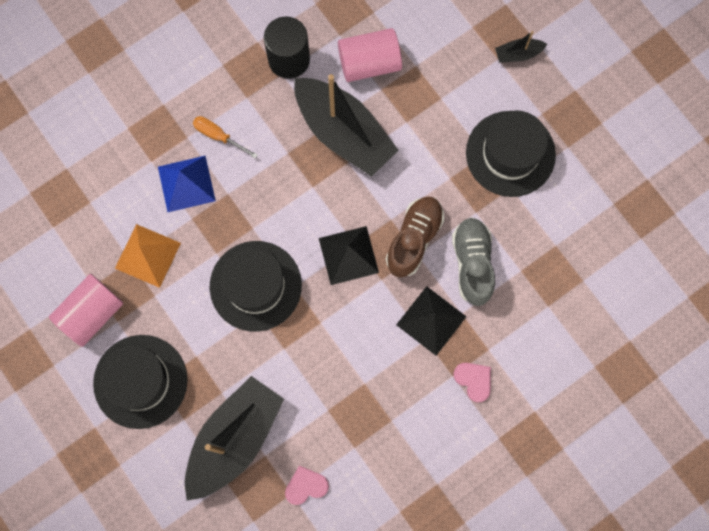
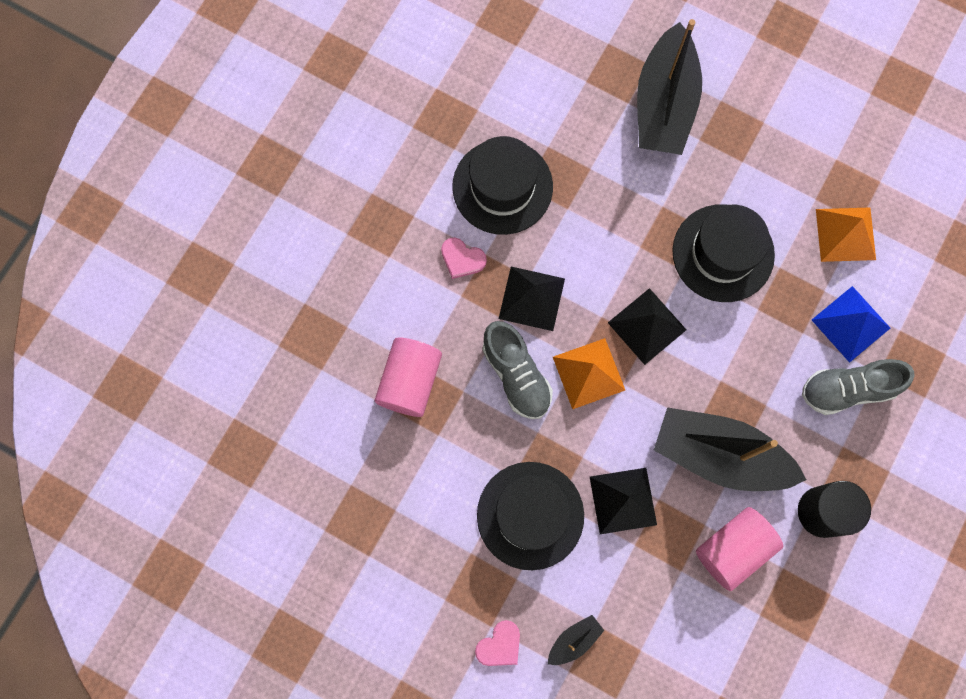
camera: 155 degrees right, 0 degrees up
pink cylinder [49,274,123,347] -> pink cylinder moved to [375,338,442,417]
black hat [93,335,188,429] -> black hat moved to [452,136,553,235]
orange screwdriver [193,116,258,159] -> grey shoe [802,359,914,415]
pink heart [285,466,329,505] -> pink heart moved to [475,620,520,666]
brown shoe [386,196,444,278] -> orange pyramid [553,338,625,409]
none -> black pyramid [590,468,657,534]

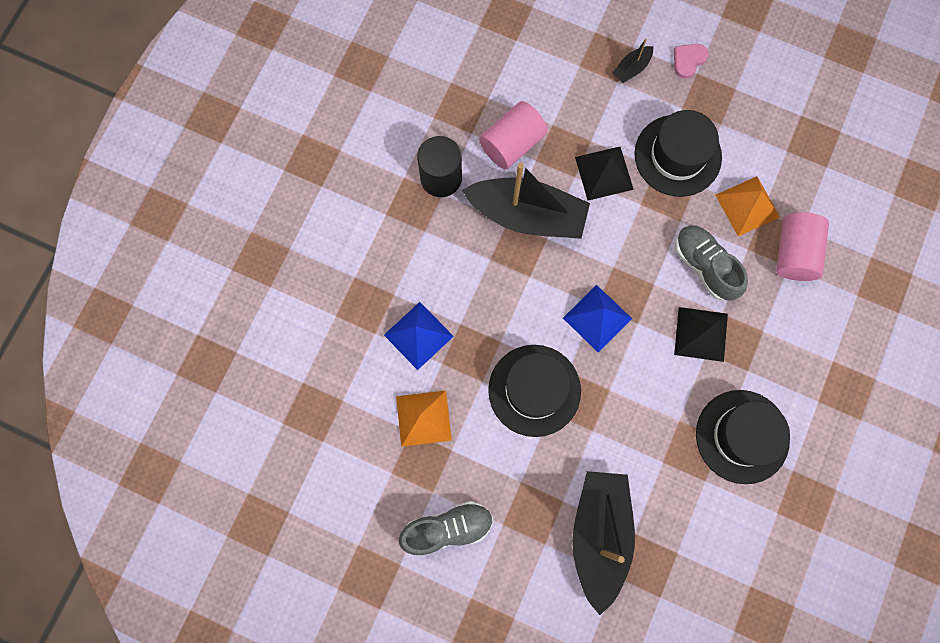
camera: 175 degrees right, 0 degrees up
pink heart [441,237,487,279] -> none
orange pyramid [553,338,625,409] -> orange pyramid moved to [715,176,780,236]
black pyramid [608,288,686,365] -> blue pyramid [563,285,632,353]
grey shoe [802,359,914,415] -> grey shoe moved to [399,501,493,556]

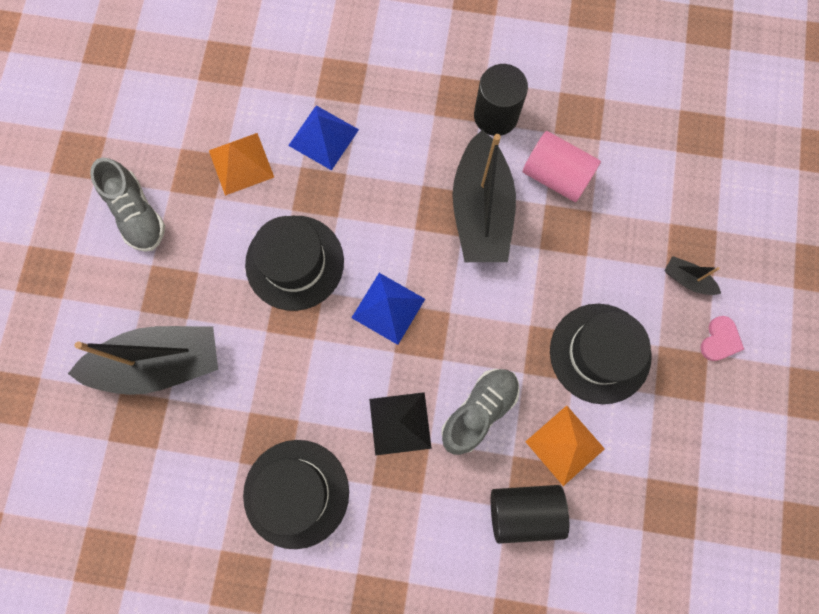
camera: 75 degrees right, 0 degrees up
black pyramid [575,147,634,201] -> none
pink heart [674,44,709,79] -> pink heart turned 90 degrees clockwise [700,316,744,361]
pink cylinder [776,212,829,281] -> black cylinder [491,485,569,544]

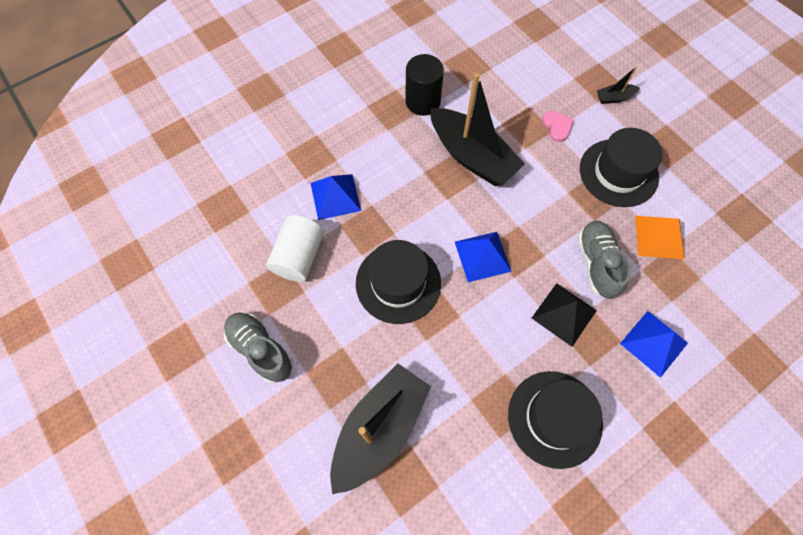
camera: 45 degrees left, 10 degrees down
grey shoe [90,158,165,252] -> grey shoe turned 150 degrees counterclockwise [224,313,293,383]
orange pyramid [209,133,274,196] -> white cylinder [266,215,324,282]
black cylinder [491,485,569,544] -> none
pink cylinder [523,131,601,202] -> none
pink heart [700,316,744,361] -> pink heart moved to [542,111,574,142]
none -> blue pyramid [620,311,688,378]

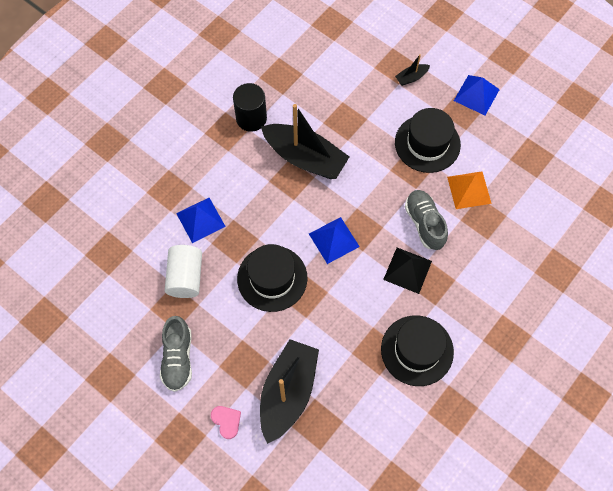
camera: 15 degrees left, 0 degrees up
grey shoe [224,313,293,383] -> grey shoe turned 120 degrees counterclockwise [160,316,192,392]
pink heart [542,111,574,142] -> pink heart moved to [211,406,241,439]
blue pyramid [620,311,688,378] -> blue pyramid moved to [454,75,500,115]

